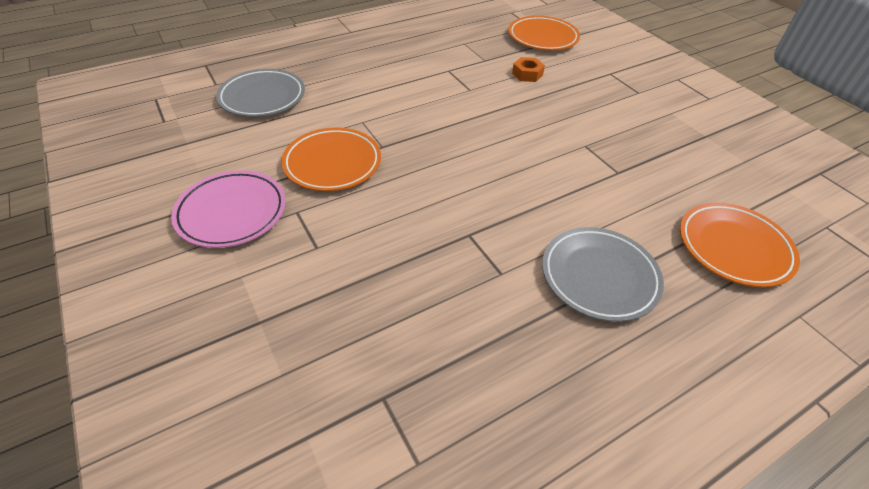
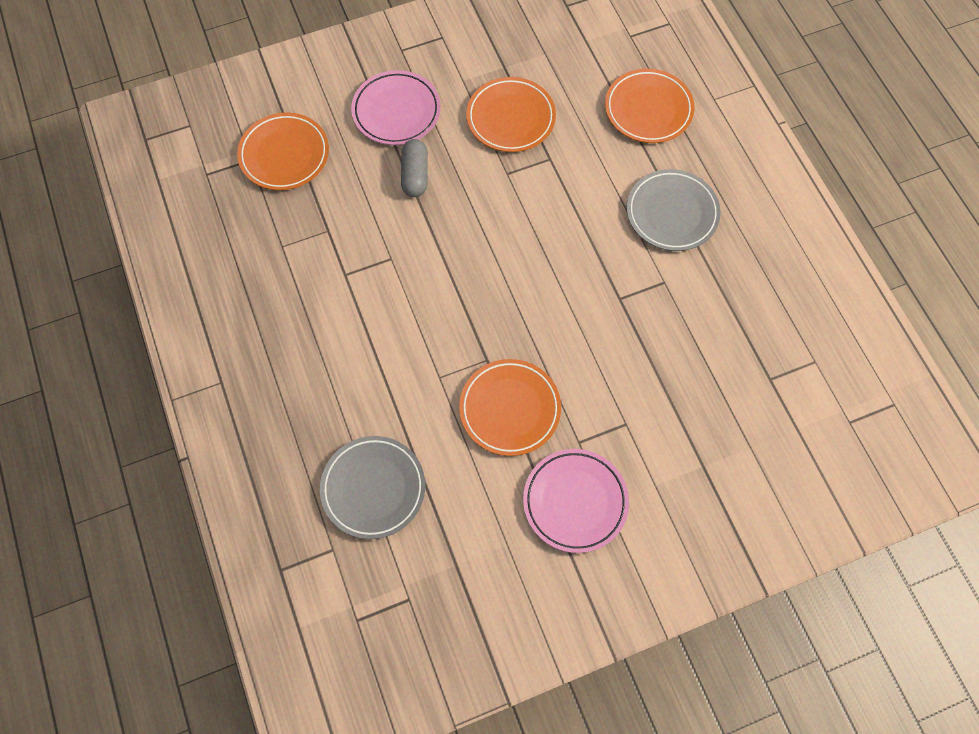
camera: 80 degrees left, 20 degrees up
orange nut [512,57,545,82] -> none
none -> pink plate [351,70,441,145]
none -> grey capsule [401,139,428,197]
none -> orange plate [466,77,556,152]

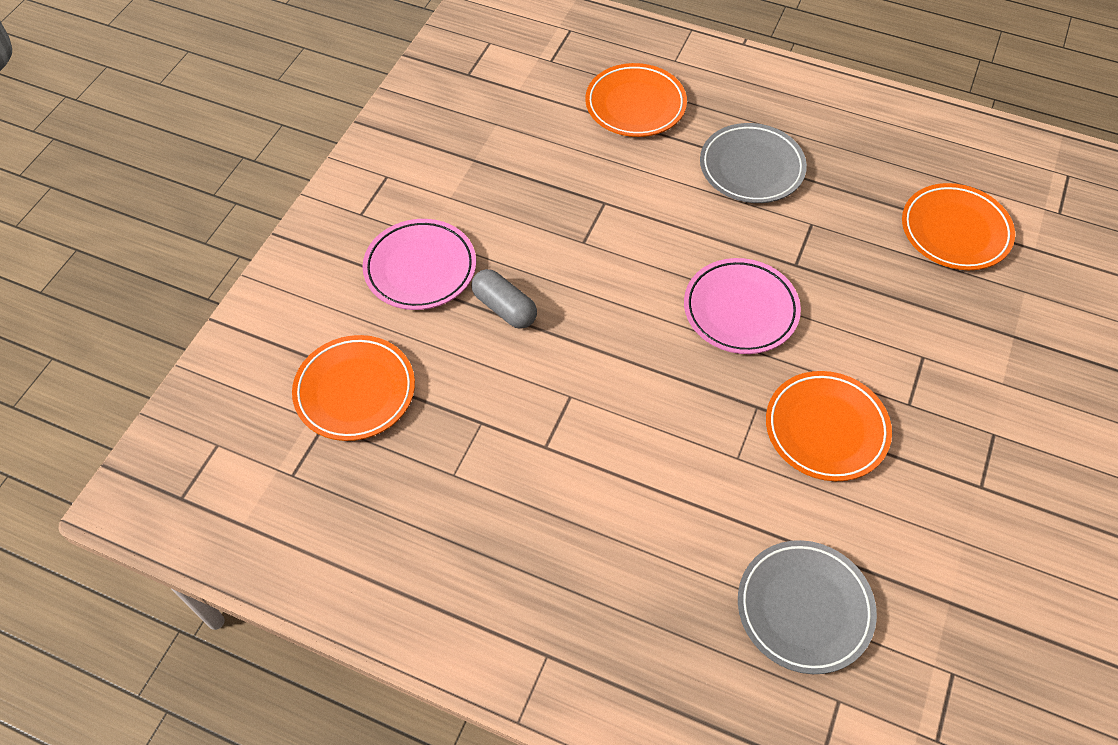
camera: 45 degrees left, 10 degrees down
orange plate [466,77,556,152] -> orange plate moved to [902,183,1015,270]
pink plate [523,449,629,553] -> pink plate moved to [684,258,801,354]

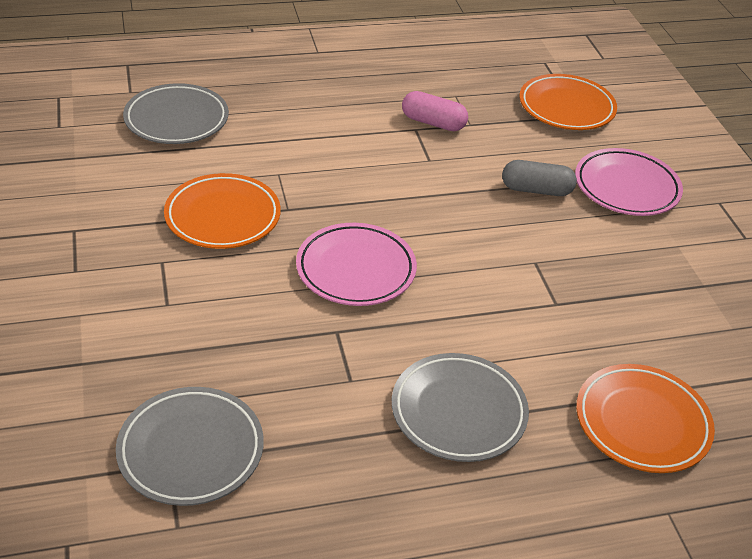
camera: 140 degrees right, 15 degrees down
orange plate [902,183,1015,270] -> grey plate [116,387,264,506]
none -> pink capsule [402,91,468,131]

